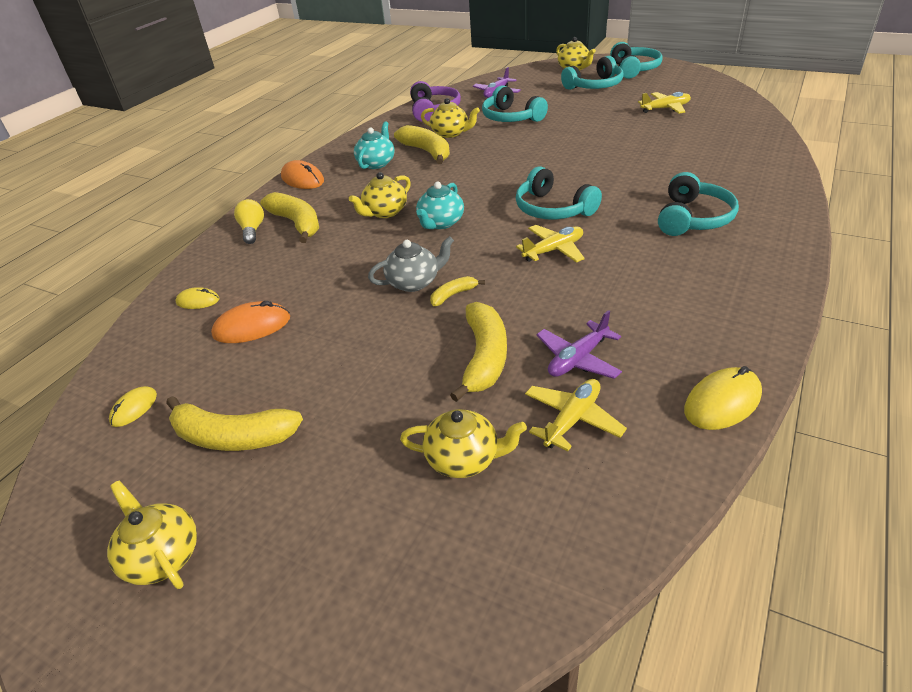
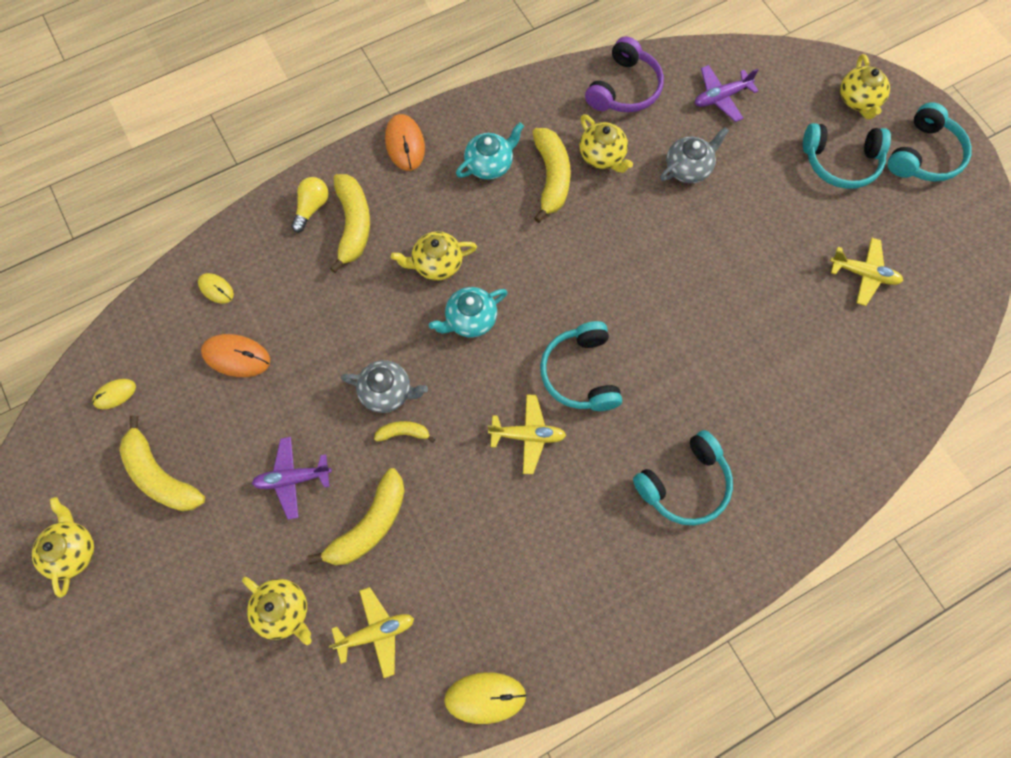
camera: 30 degrees right, 30 degrees up
turquoise headphones [482,85,548,122] -> grey teapot [660,127,729,183]
purple plane [536,310,622,379] -> purple plane moved to [252,437,332,519]

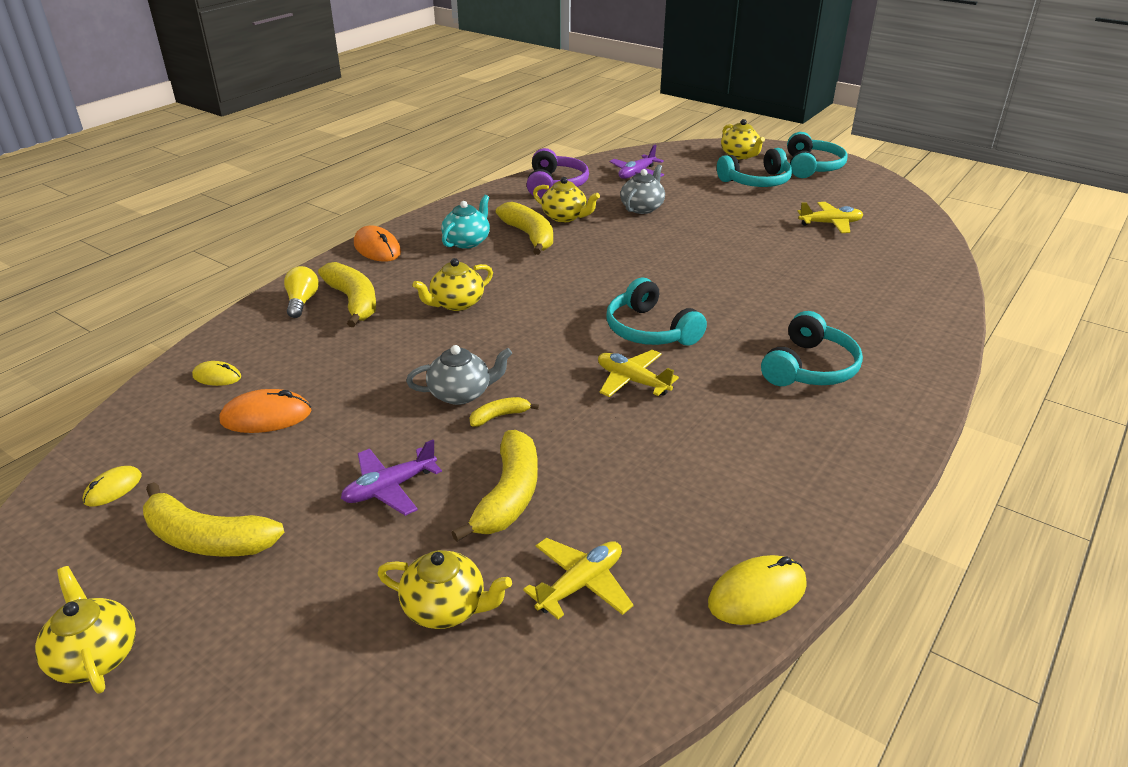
camera: 25 degrees left, 35 degrees down
turquoise teapot [429,287,507,337] -> none
yellow plane [488,394,566,474] -> yellow plane turned 120 degrees counterclockwise [598,350,679,397]

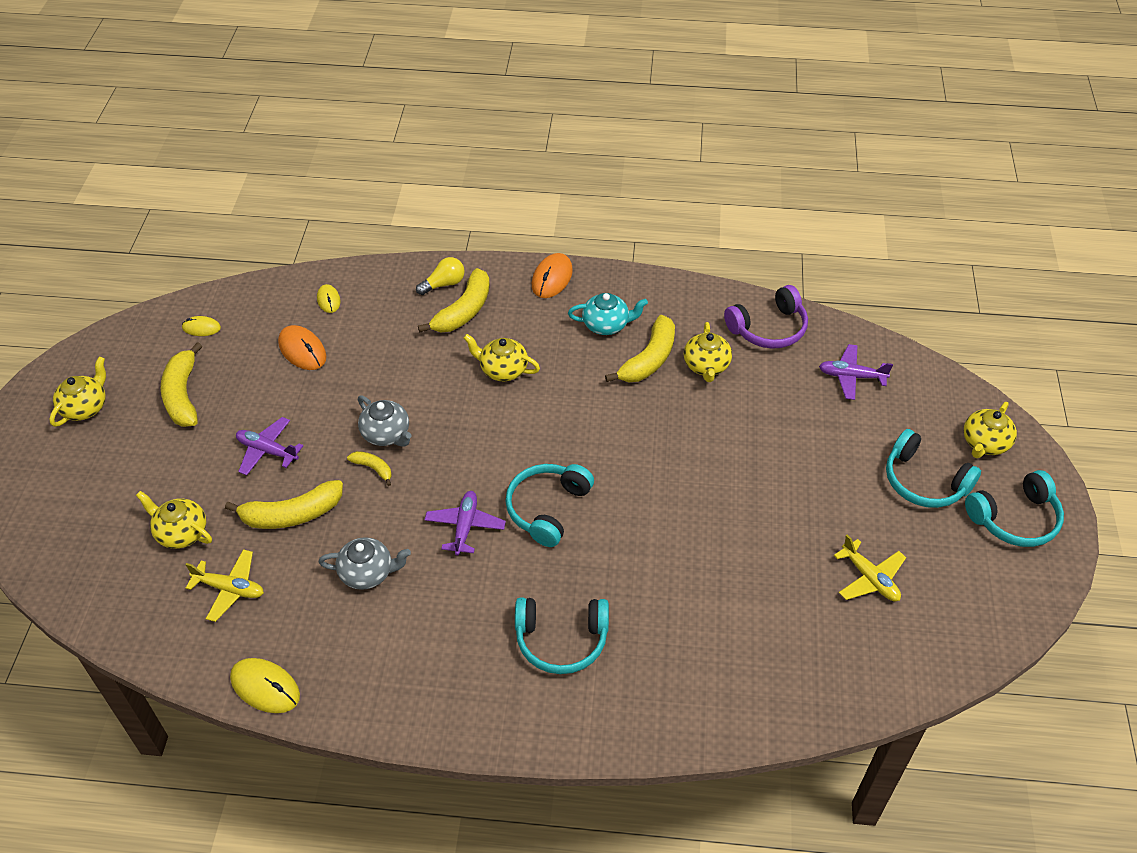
camera: 60 degrees right, 15 degrees up
yellow teapot [377,550,512,629] -> yellow teapot turned 135 degrees clockwise [136,491,212,549]
yellow plane [598,350,679,397] -> purple plane [425,491,506,555]
grey teapot [620,164,665,214] -> grey teapot moved to [318,537,411,590]

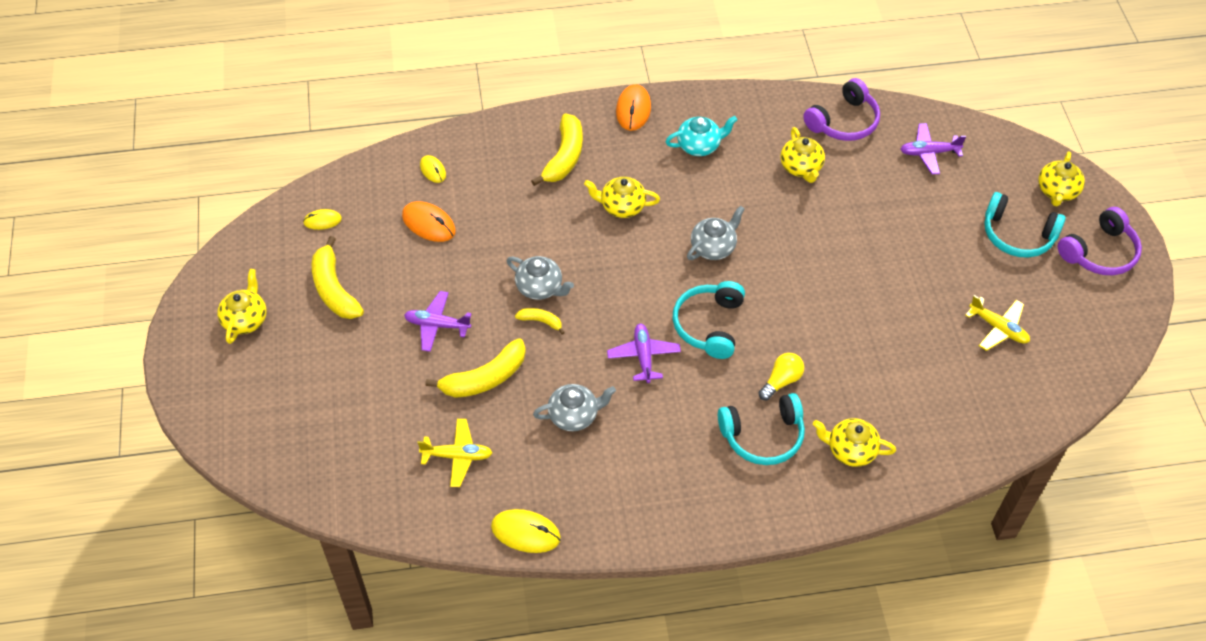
camera: 15 degrees left, 5 degrees up
yellow teapot [136,491,212,549] -> yellow teapot moved to [813,418,896,467]
yellow light bulb [416,257,464,295] -> yellow light bulb moved to [759,353,804,400]
yellow banana [605,315,675,382] -> none
turquoise headphones [965,470,1064,547] -> purple headphones [1058,207,1142,275]
none -> grey teapot [687,206,745,260]

